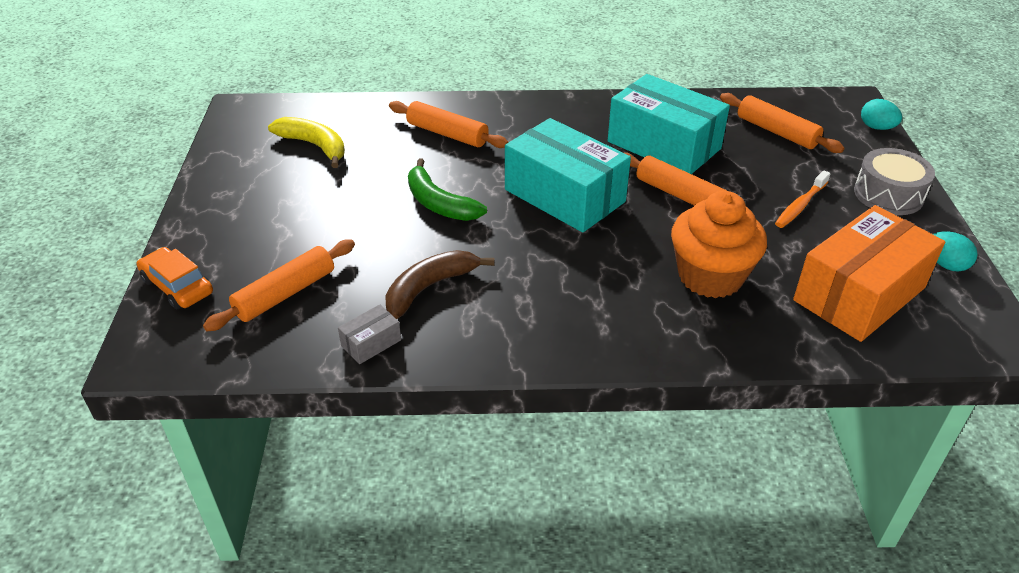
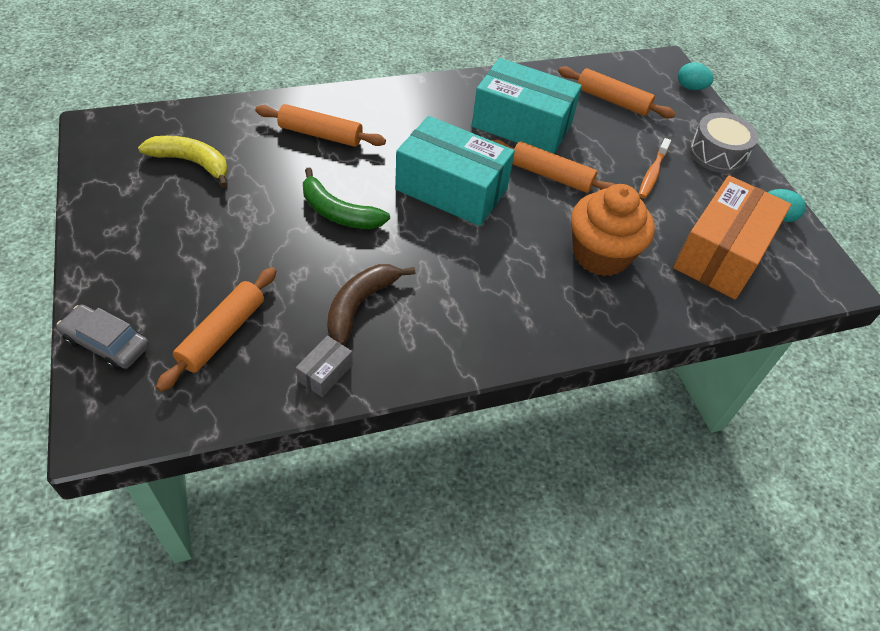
camera: 20 degrees left, 10 degrees up
orange car [137,247,213,309] -> grey car [57,304,149,370]

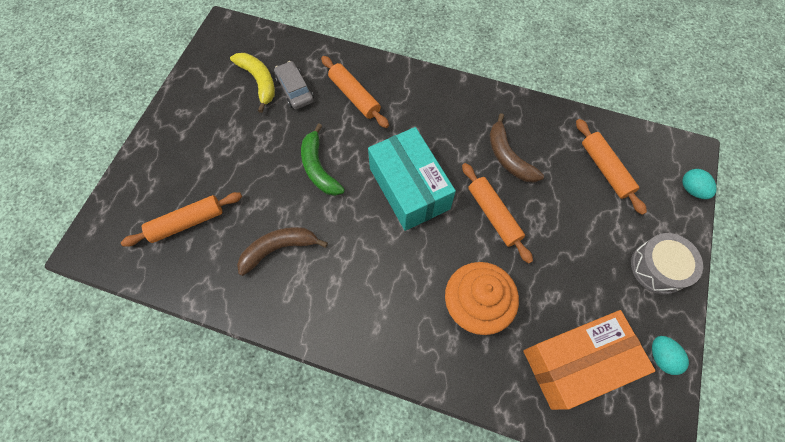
camera: 40 degrees right, 15 degrees up
grey car [57,304,149,370] -> grey car moved to [274,61,314,109]
grey box [296,336,353,397] -> none
turquoise box [472,58,582,154] -> brown banana [489,113,544,182]
orange toothbrush [639,138,671,198] -> none

